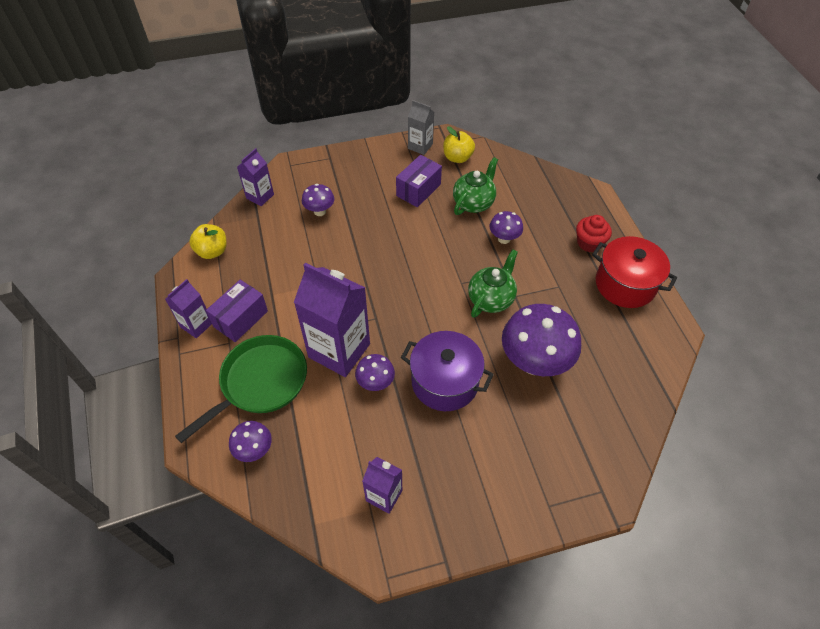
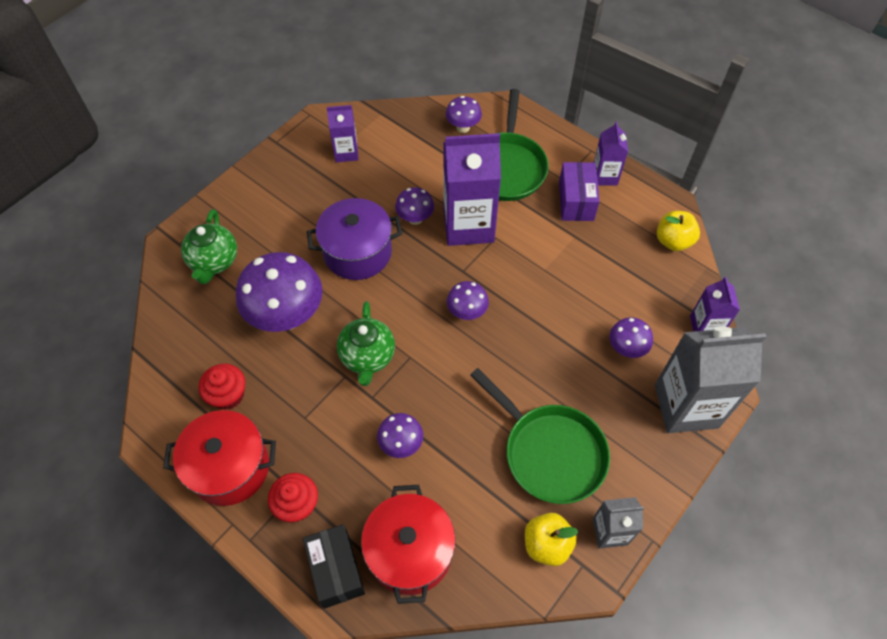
camera: 145 degrees right, 5 degrees up
purple box [396,155,442,207] -> green pan [470,368,610,504]
green teapot [453,157,498,215] -> green teapot moved to [181,209,237,284]
none -> red cupcake [199,364,245,410]
none -> black box [303,524,365,609]
none -> red pot [361,485,456,604]
none -> purple mushroom [447,281,489,320]
none -> grey carton [655,326,766,433]

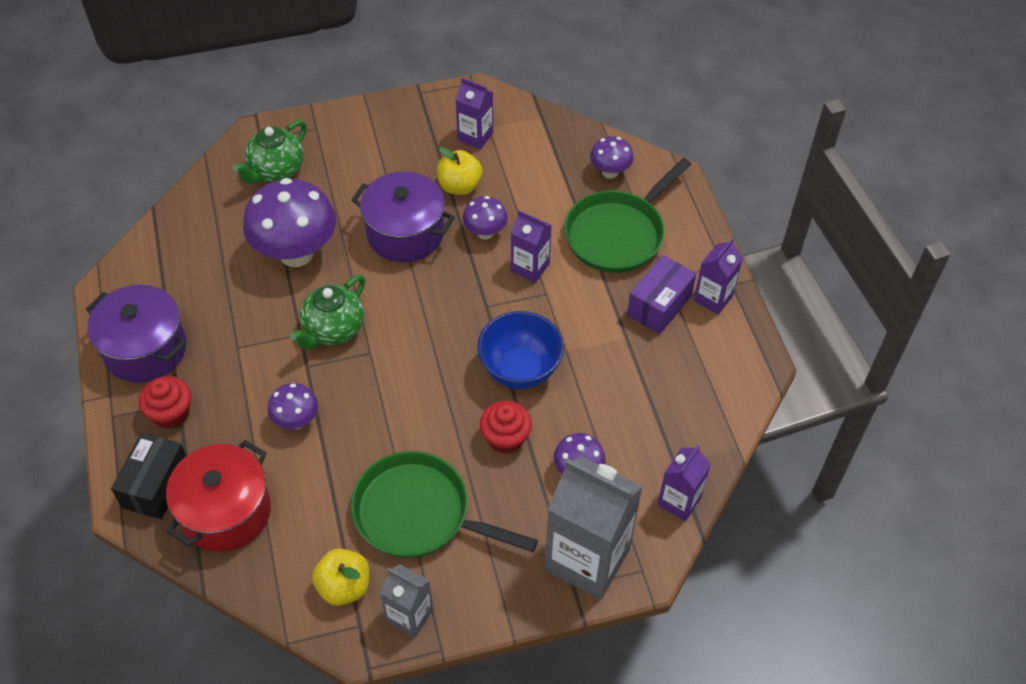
camera: 35 degrees right, 5 degrees down
red pot [163,410,276,506] -> purple pot [86,285,187,383]
red cupcake [199,364,245,410] -> red cupcake moved to [480,401,532,454]
purple carton [443,133,501,246] -> purple carton [511,210,552,283], size x0.52
purple mushroom [447,281,489,320] -> none
green pan [470,368,610,504] -> green pan turned 120 degrees clockwise [351,451,538,558]
yellow apple [657,211,700,251] -> yellow apple moved to [437,147,483,195]
none -> blue bowl [477,311,564,389]

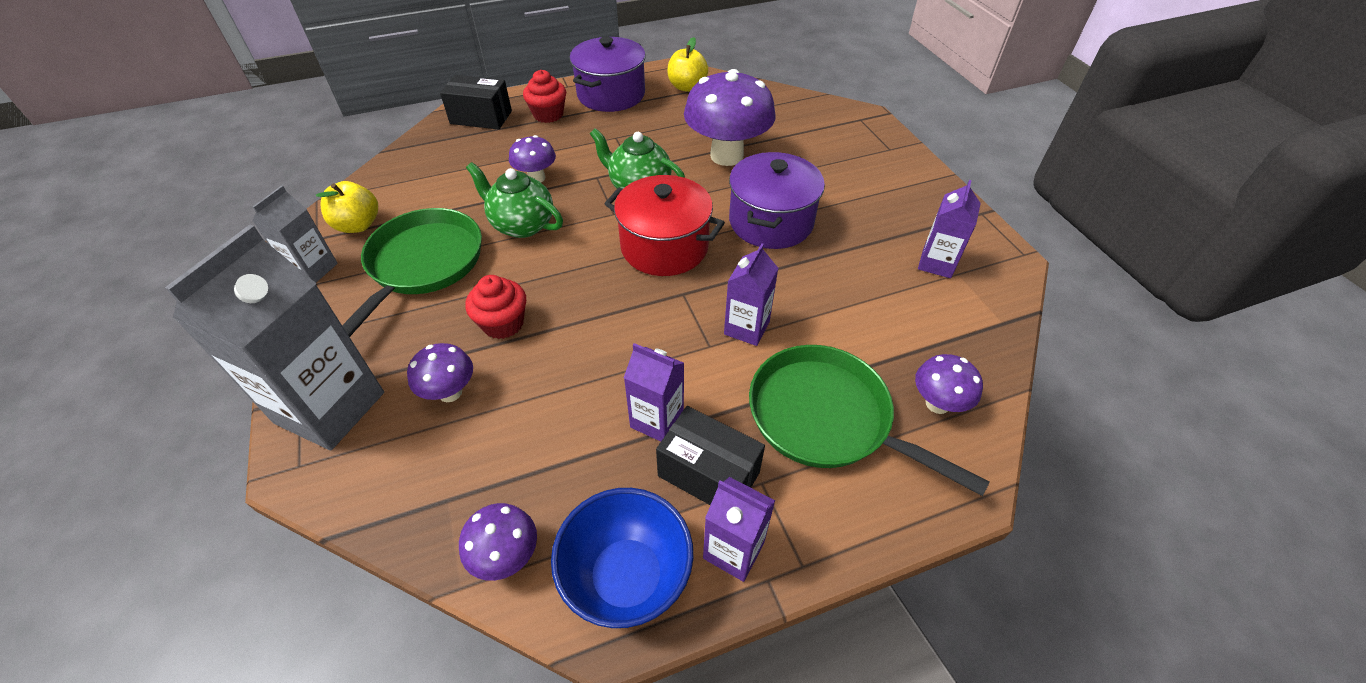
camera: 85 degrees right, 5 degrees down
red pot [166,440,271,552] -> red pot moved to [604,175,725,276]
green teapot [233,120,307,184] -> green teapot moved to [466,162,563,238]
yellow apple [437,147,483,195] -> yellow apple moved to [667,37,709,92]
purple mushroom [462,196,508,240] -> purple mushroom moved to [459,503,537,581]
blue bowl [477,311,564,389] -> blue bowl moved to [551,488,694,628]
purple box [627,255,696,334] -> black box [656,406,765,505]
purple carton [658,445,711,521] -> purple carton moved to [624,343,684,442]

